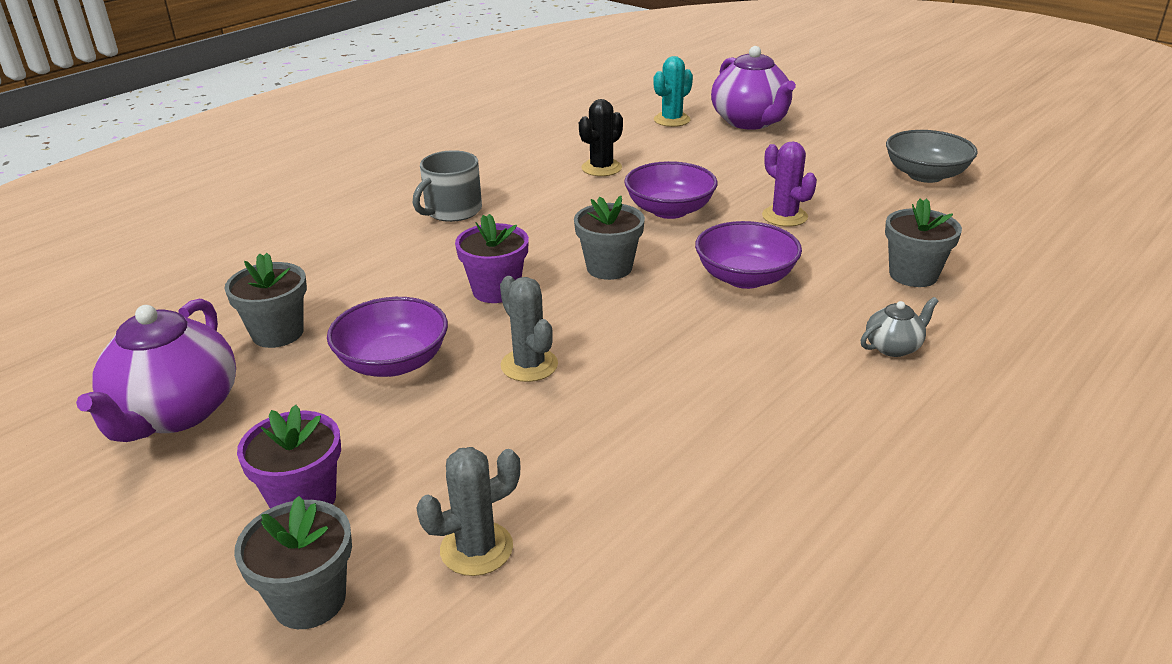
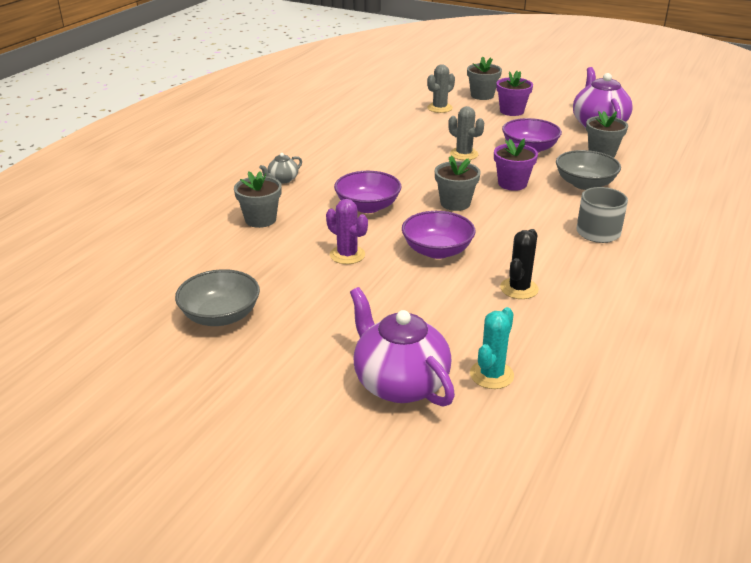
camera: 165 degrees right, 0 degrees up
none -> grey bowl [556,150,621,190]

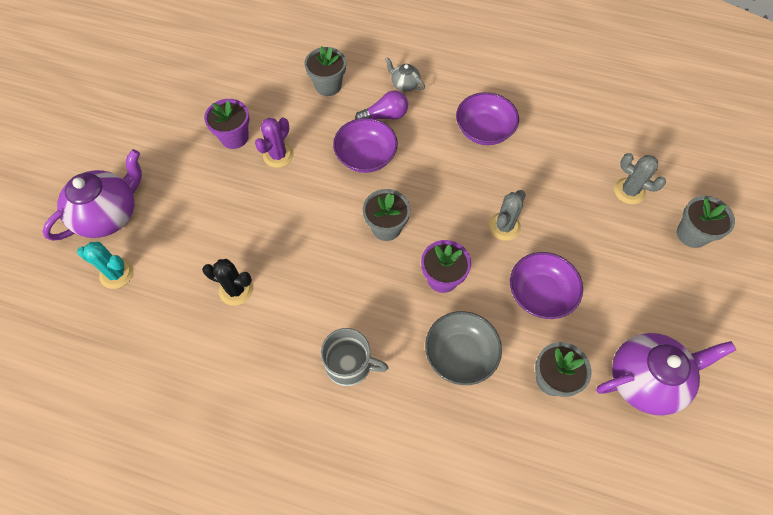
camera: 80 degrees right, 30 degrees up
grey bowl [175,269,260,326] -> none
purple bowl [402,211,476,259] -> purple bowl moved to [456,92,519,145]
purple flower pot [496,71,533,116] -> purple flower pot moved to [204,99,250,149]
none -> purple light bulb [355,91,408,120]

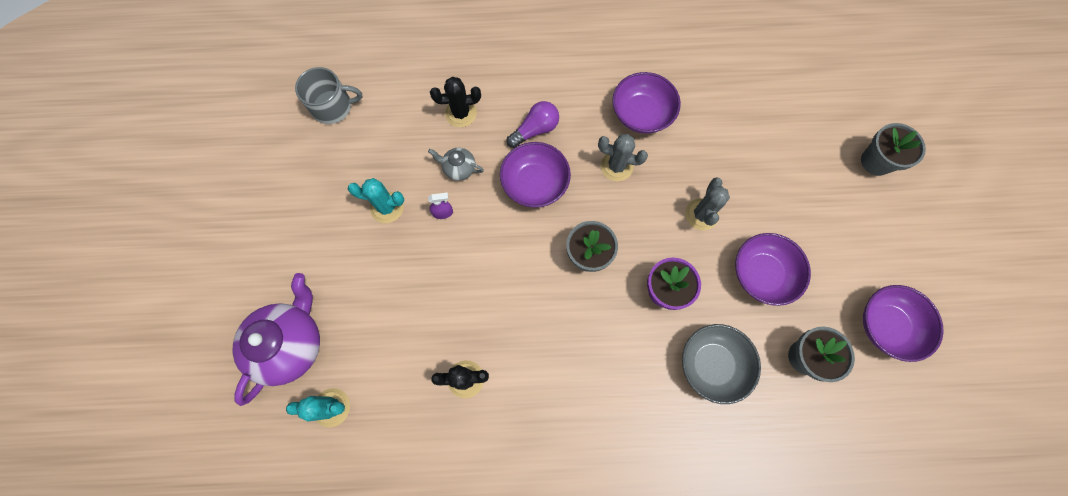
camera: 20 degrees left, 10 degrees up
purple flower pot [204,99,250,149] -> turquoise cactus [348,178,404,223]
purple cactus [255,117,293,168] -> purple spray bottle [428,193,453,219]
grey flower pot [305,46,346,96] -> black cactus [430,77,481,127]
grey mug [321,328,389,386] -> grey mug moved to [295,67,362,124]
grey teapot [385,57,425,92] -> grey teapot moved to [428,148,484,181]
purple teapot [596,333,736,416] -> purple bowl [863,285,944,362]
grey cactus [614,153,666,204] -> grey cactus moved to [598,134,648,181]

